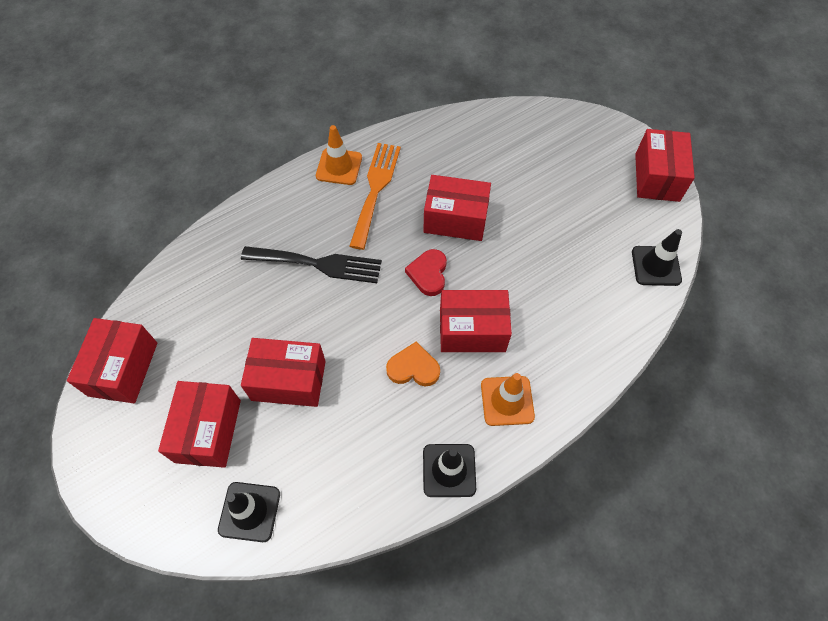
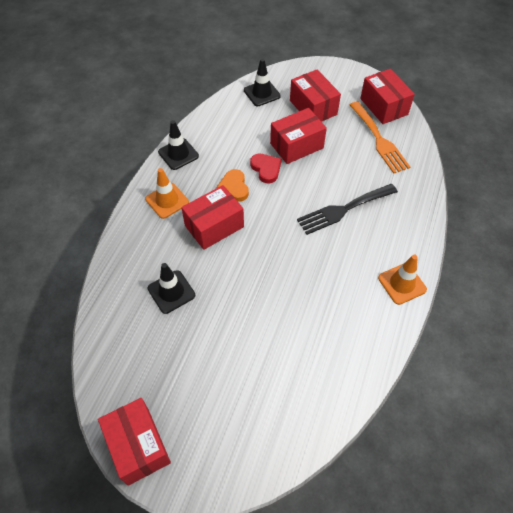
camera: 145 degrees right, 5 degrees down
orange fork [349,143,401,250] -> orange fork moved to [349,101,410,174]
orange heart [386,341,440,386] -> orange heart turned 105 degrees clockwise [217,169,249,202]
red heart [405,249,447,296] -> red heart moved to [250,154,281,183]
red box [423,175,491,241] -> none
black traffic cone [632,229,682,286] -> black traffic cone moved to [148,263,195,314]

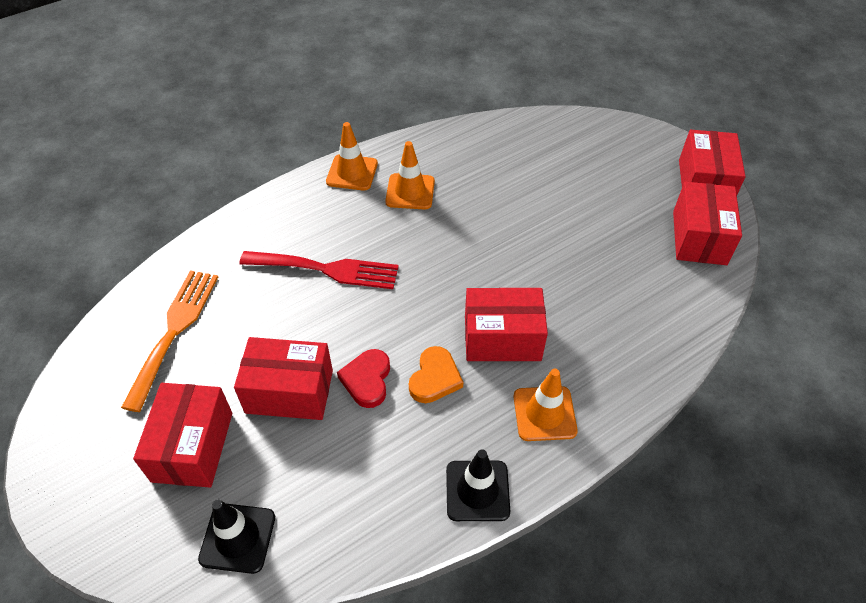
camera: 145 degrees left, 5 degrees down
black traffic cone [148,263,195,314] -> none
black fork [297,184,398,235] -> red fork [239,251,399,289]
red box [360,69,415,124] -> red box moved to [673,181,742,265]
none -> orange traffic cone [385,141,435,210]

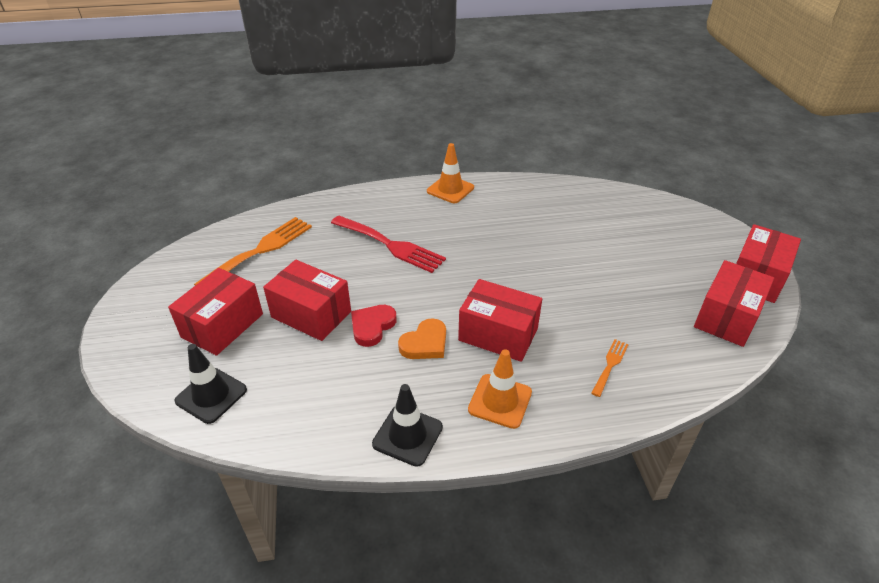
camera: 25 degrees right, 10 degrees down
orange traffic cone [385,141,435,210] -> none
none -> orange fork [591,339,629,397]

